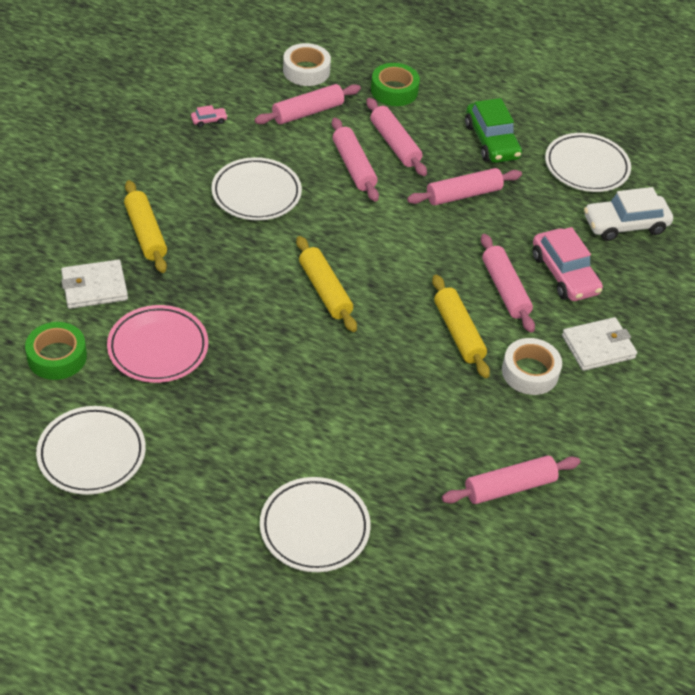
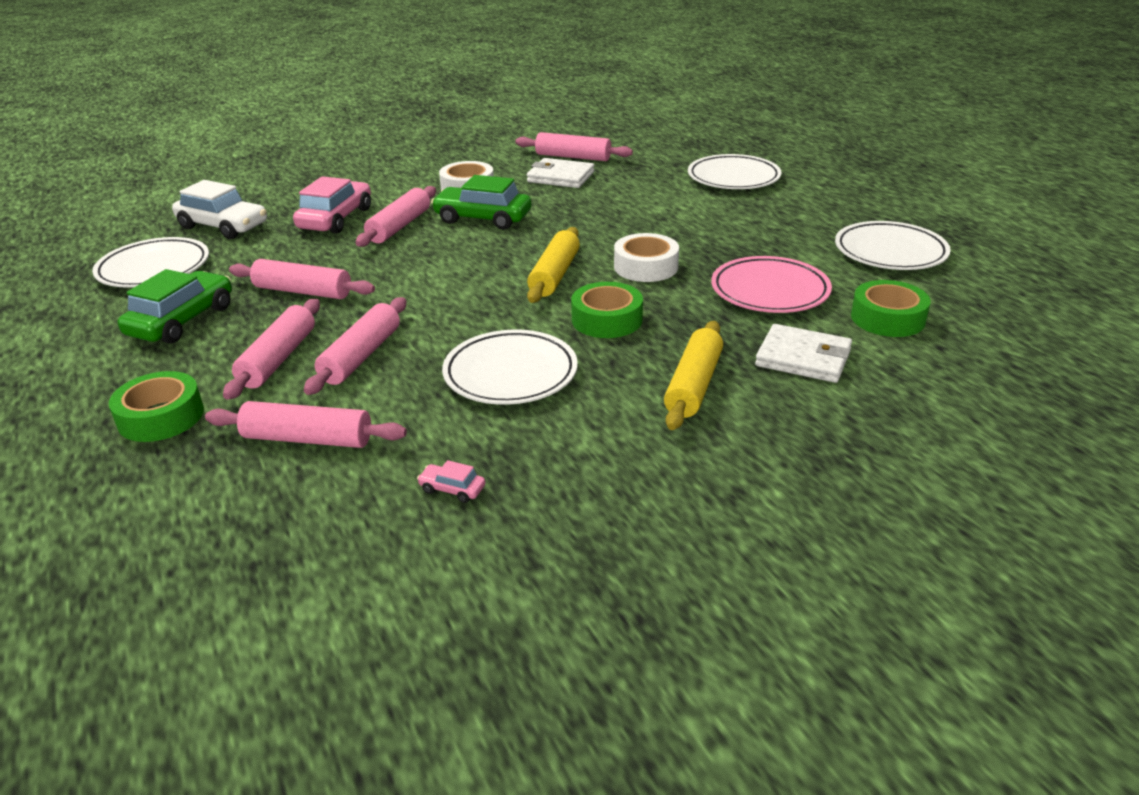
camera: 135 degrees left, 15 degrees down
white tape [283,43,331,86] -> white tape moved to [614,233,679,282]
yellow rolling pin [432,275,490,378] -> green car [431,175,531,230]
white wallet [562,317,637,371] -> white wallet moved to [527,158,594,188]
none -> green tape [571,282,643,338]

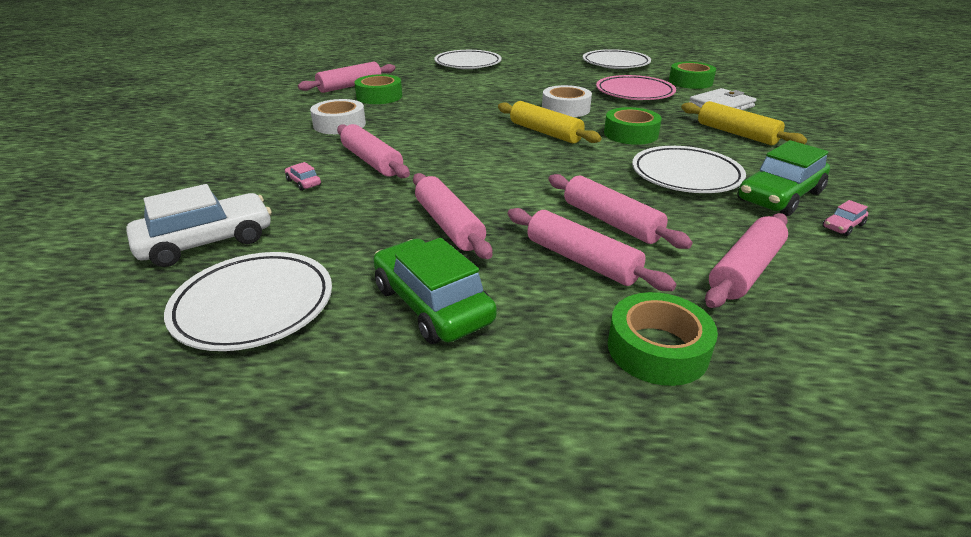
camera: 60 degrees left, 0 degrees up
pink rolling pin [229,259,375,299] -> pink rolling pin turned 75 degrees counterclockwise [413,173,492,259]
pink car [293,176,371,234] -> pink car [285,162,321,191], size x0.43
green car [431,175,531,230] -> green car moved to [737,140,830,216]
white wallet [527,158,594,188] -> green tape [354,74,402,104]

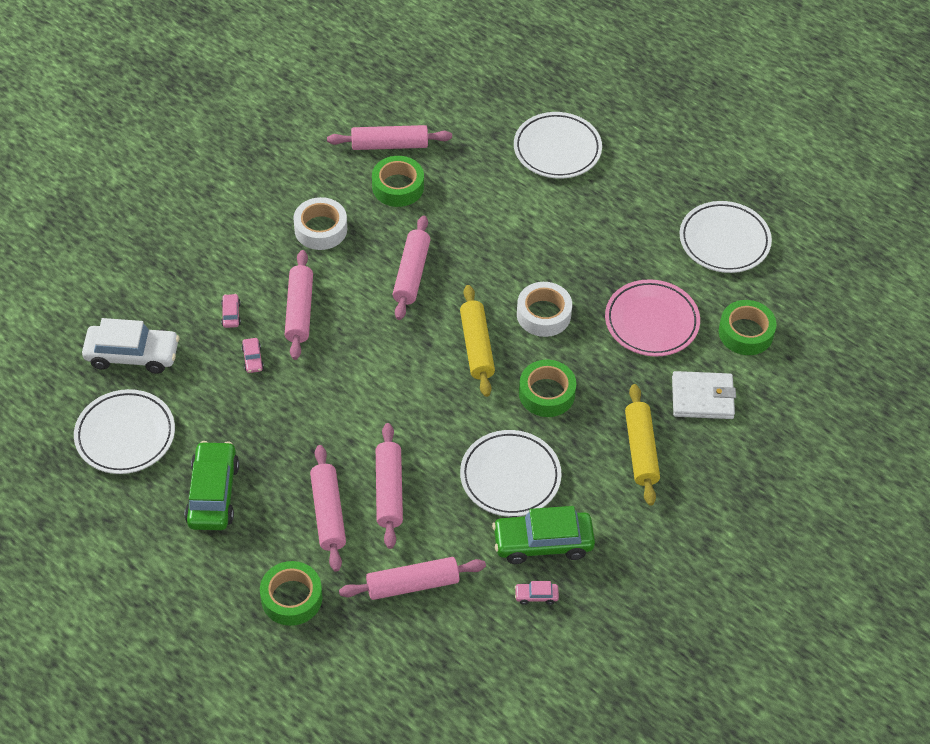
camera: 35 degrees right, 20 degrees up
pink rolling pin [413,173,492,259] -> pink rolling pin moved to [392,215,431,320]
none -> pink car [242,338,264,373]

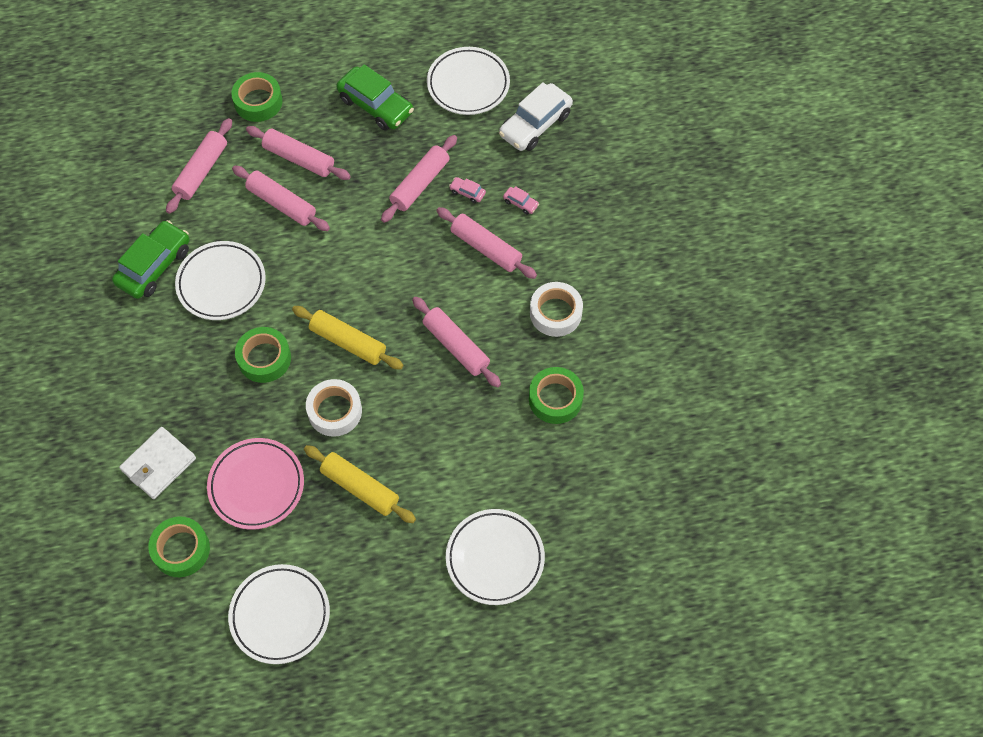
camera: 130 degrees right, 10 degrees up
pink rolling pin [327,125,452,150] -> pink rolling pin moved to [381,135,457,223]
pink car [515,581,559,605] -> none
yellow rolling pin [625,384,660,506] -> yellow rolling pin moved to [304,445,416,523]

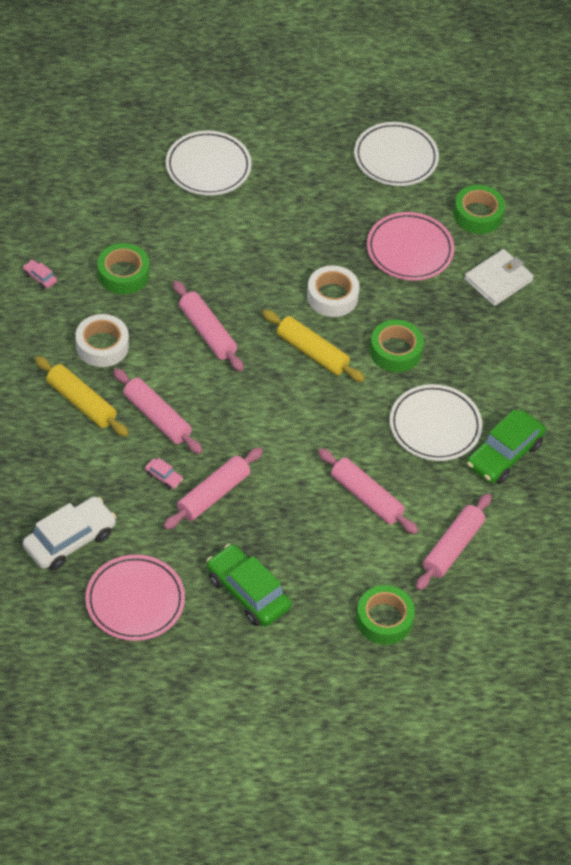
camera: 175 degrees left, 10 degrees down
pink rolling pin [246,126,351,180] -> none
yellow rolling pin [304,445,416,523] -> yellow rolling pin moved to [35,356,129,437]
white plate [427,47,510,115] -> pink plate [86,555,185,641]
pink car [503,186,539,215] -> pink car moved to [23,260,57,289]

